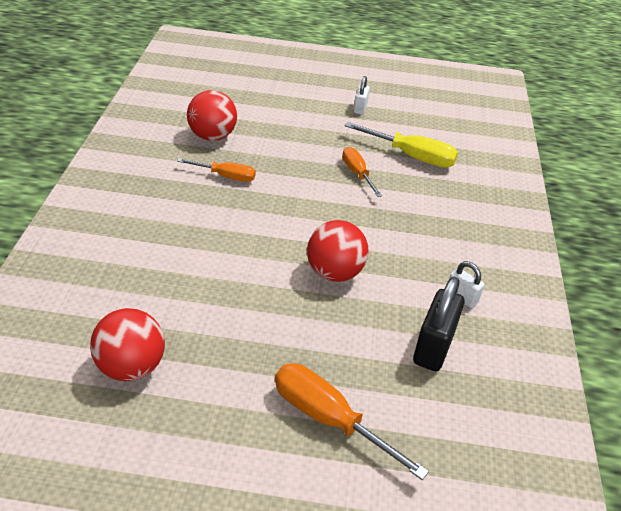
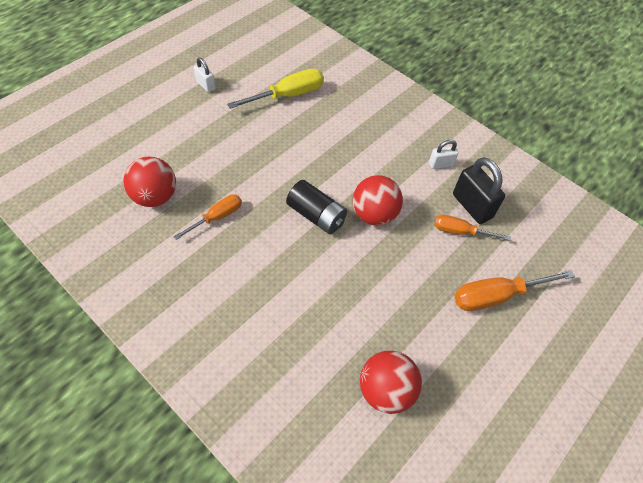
camera: 55 degrees left, 15 degrees up
orange screwdriver [342,147,382,197] -> orange screwdriver moved to [434,215,511,241]
none -> black battery [286,180,347,234]

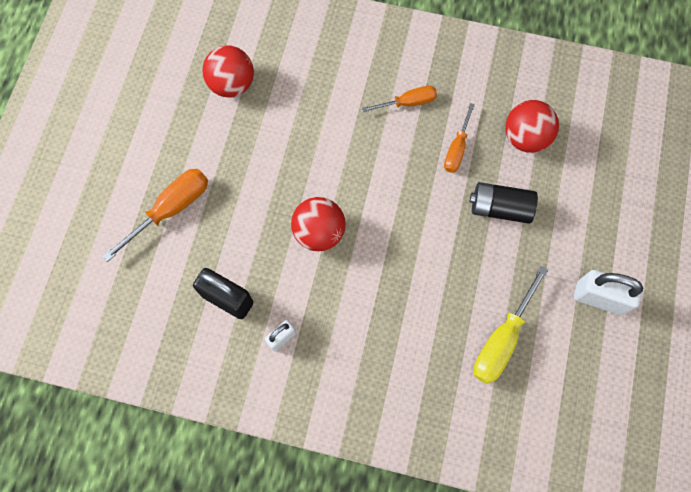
camera: 155 degrees right, 15 degrees up
white padlock [194,57,216,92] -> white padlock [574,270,643,315], size x1.79
black battery [286,180,347,234] -> black battery moved to [470,182,538,224]
orange screwdriver [434,215,511,241] -> orange screwdriver moved to [362,86,437,112]

